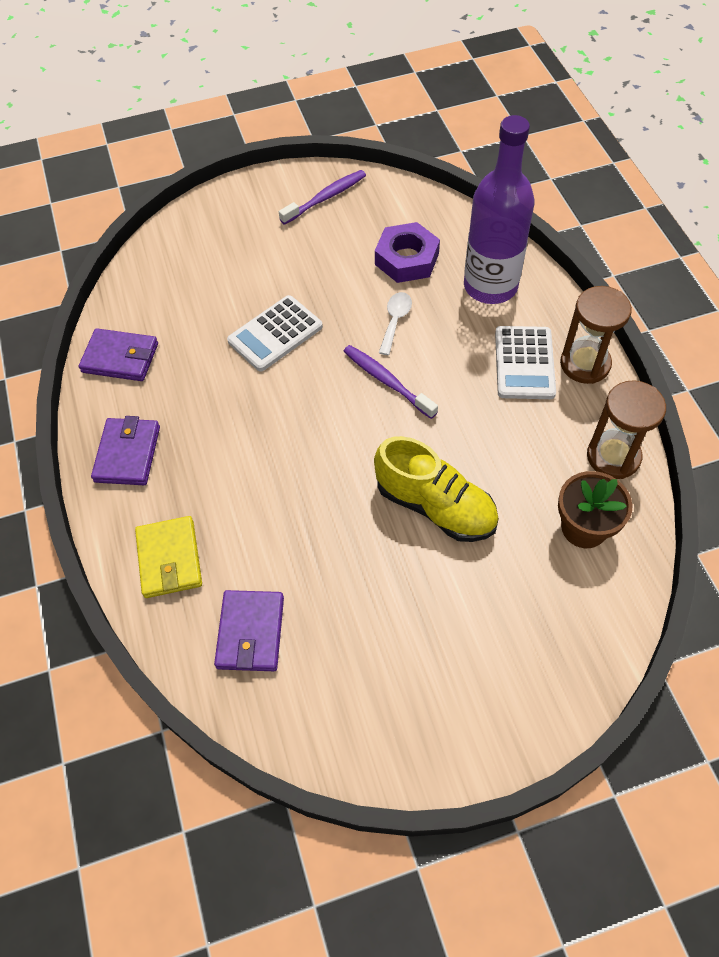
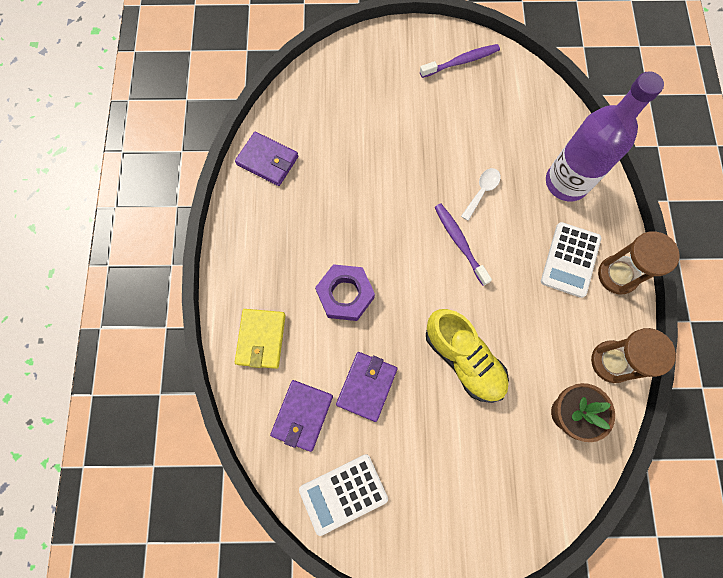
camera: 15 degrees right, 15 degrees up
purple wallet [91,416,160,485] -> purple wallet moved to [336,352,397,422]
white calculator [227,295,323,372] -> white calculator moved to [299,454,388,536]
purple nut [375,222,440,283] -> purple nut moved to [315,264,375,321]

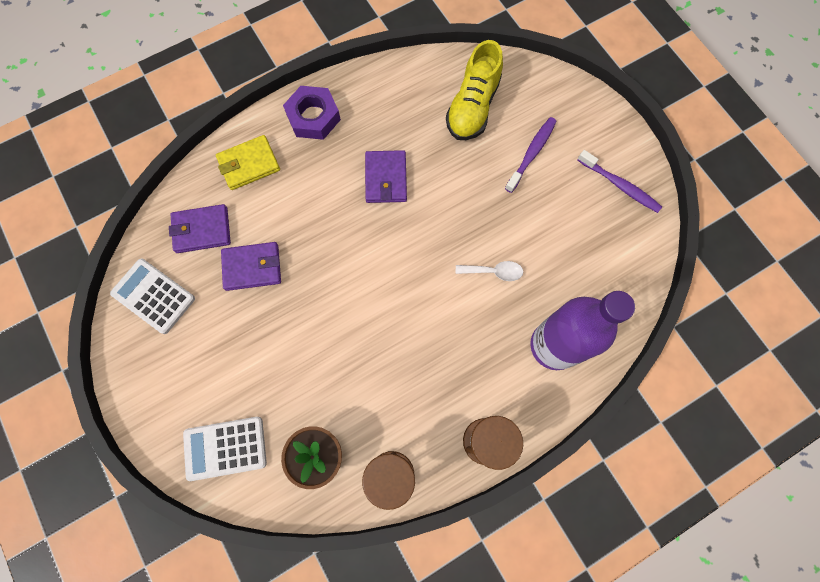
camera: 60 degrees right, 0 degrees up
purple wallet [235,132,298,186] -> purple wallet moved to [365,150,407,203]
purple nut [315,264,375,321] -> purple nut moved to [283,86,341,140]
yellow shoe [426,309,509,403] -> yellow shoe moved to [446,40,503,140]
purple toothbrush [435,203,492,286] -> purple toothbrush moved to [505,117,557,193]
white calculator [541,222,601,298] -> white calculator moved to [183,417,267,481]

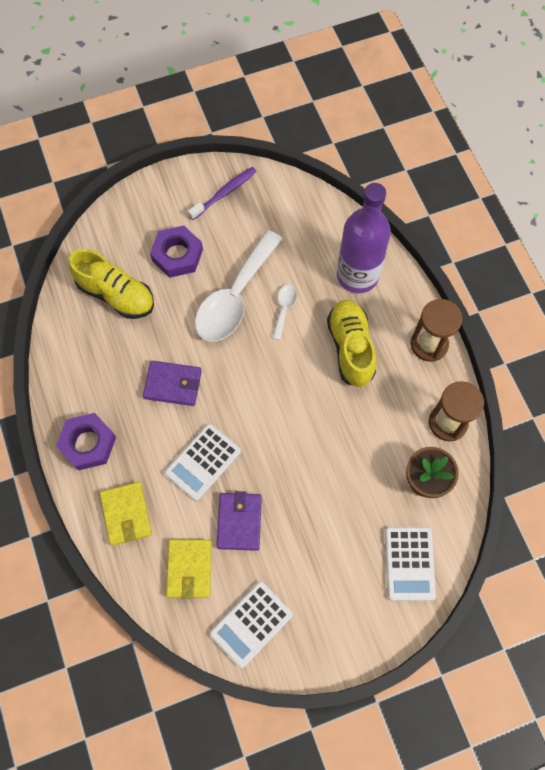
camera: 80 degrees left, 5 degrees down
purple wallet [169,204,231,253] -> yellow wallet [166,540,212,599]
purple toothbrush [505,117,557,193] -> purple nut [150,226,203,278]
none -> white calculator [164,424,241,501]
none -> white spoon [195,230,283,342]
none -> yellow shoe [327,300,377,387]

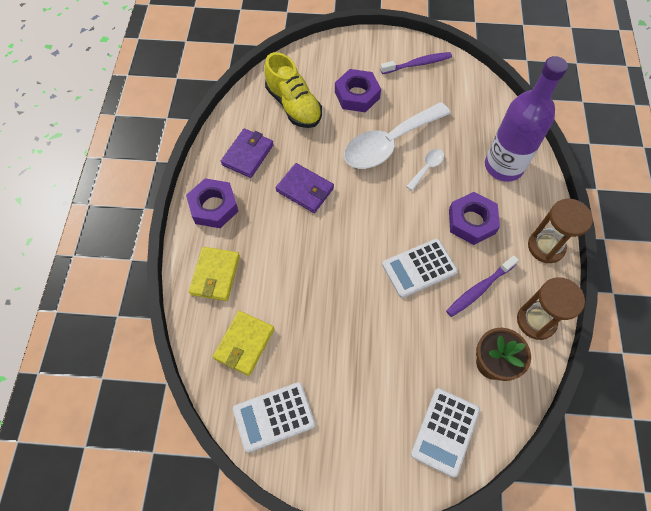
camera: 25 degrees right, 5 degrees down
white calculator [164,424,241,501] -> white calculator moved to [382,239,458,298]
purple wallet [217,491,262,551] -> purple wallet moved to [221,128,274,178]
yellow shoe [327,300,377,387] -> purple nut [449,192,500,245]
none -> purple toothbrush [446,256,519,317]

